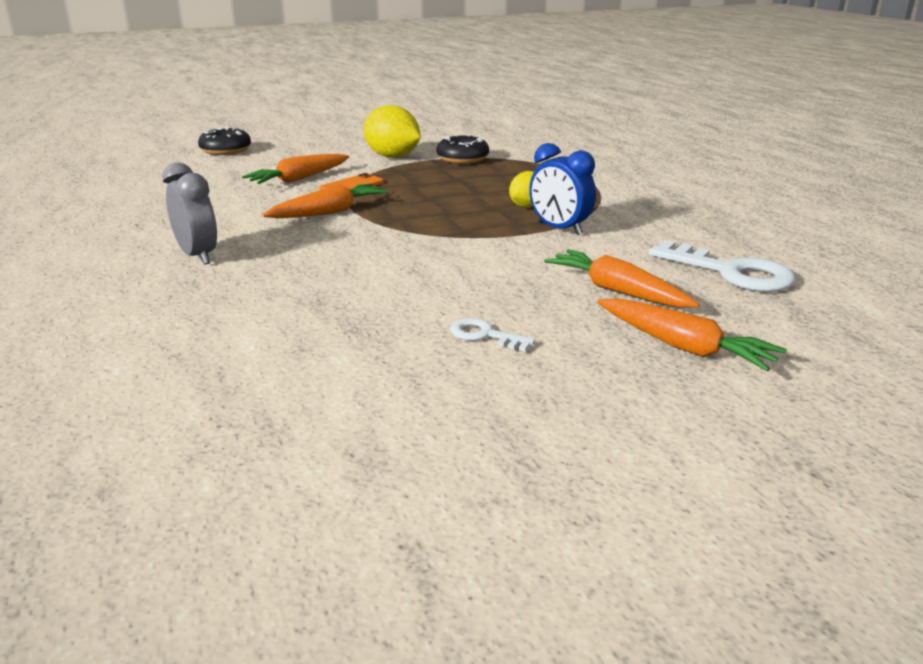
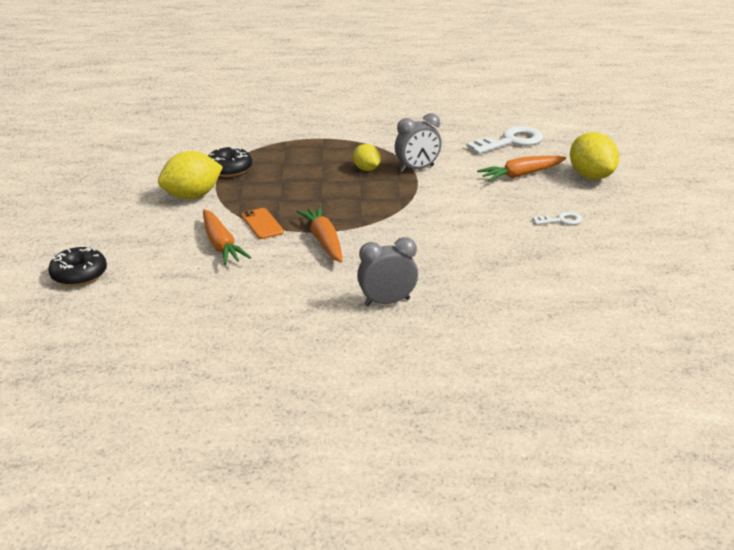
camera: 70 degrees left, 5 degrees up
white key [450,318,535,351] -> white key turned 150 degrees counterclockwise [533,212,582,225]
blue clock [529,143,596,235] -> grey clock [395,113,442,172]
orange carrot [597,298,787,371] -> yellow lemon [570,132,619,179]

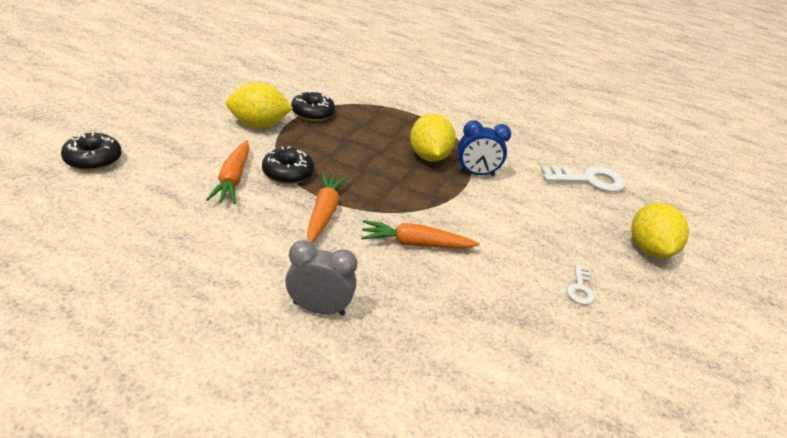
camera: 20 degrees right, 5 degrees up
orange phone [241,208,284,239] -> black donut [262,146,314,184]
yellow lemon [353,144,381,171] -> yellow lemon [410,114,456,162], size x1.70
grey clock [395,113,442,172] -> blue clock [457,120,511,176]
orange carrot [477,156,566,181] -> orange carrot moved to [361,220,480,249]
white key [533,212,582,225] -> white key turned 90 degrees clockwise [567,264,595,305]

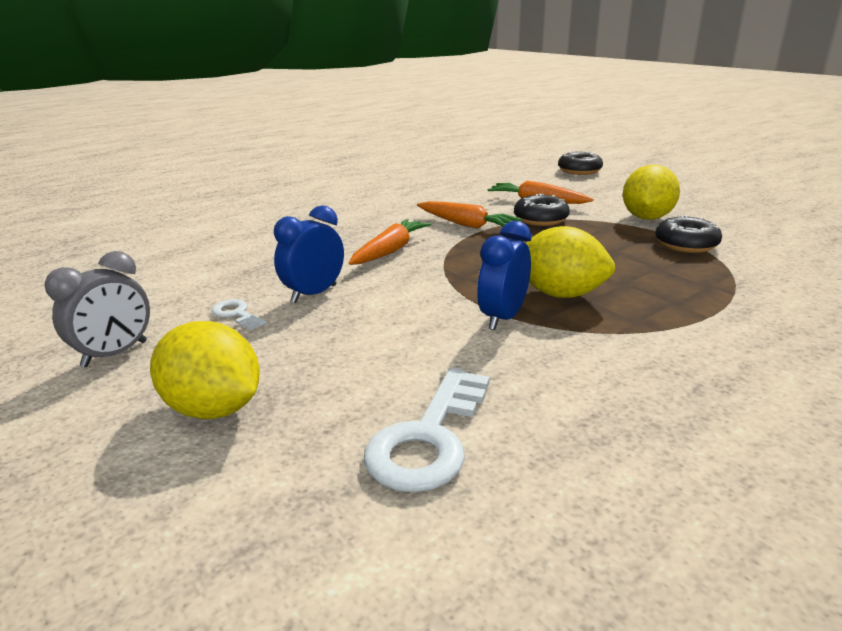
camera: 125 degrees right, 10 degrees down
grey clock [285,240,357,316] -> grey clock moved to [45,251,150,367]
none -> blue clock [274,205,344,303]

